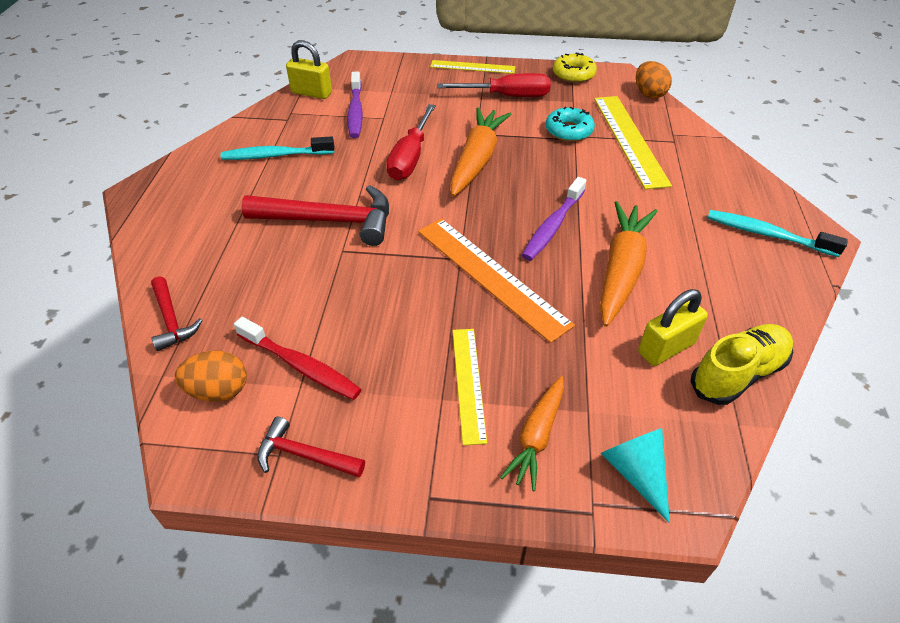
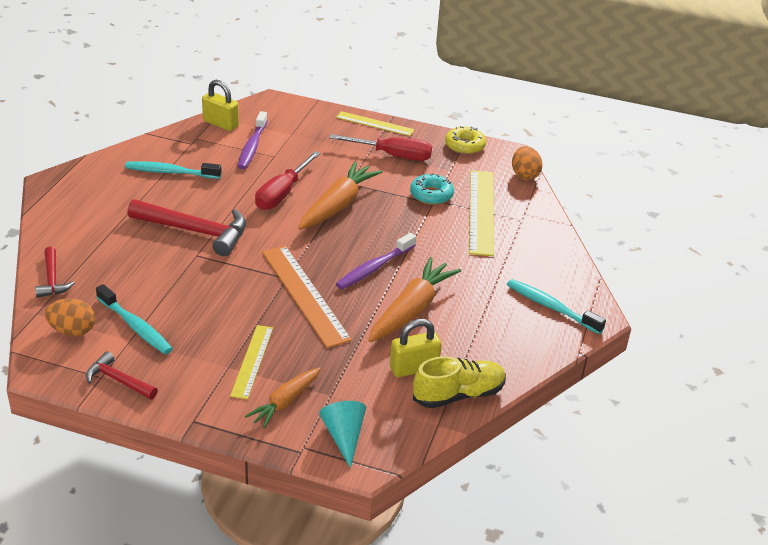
camera: 10 degrees right, 10 degrees down
red toothbrush [234,317,362,400] -> turquoise toothbrush [96,284,173,354]

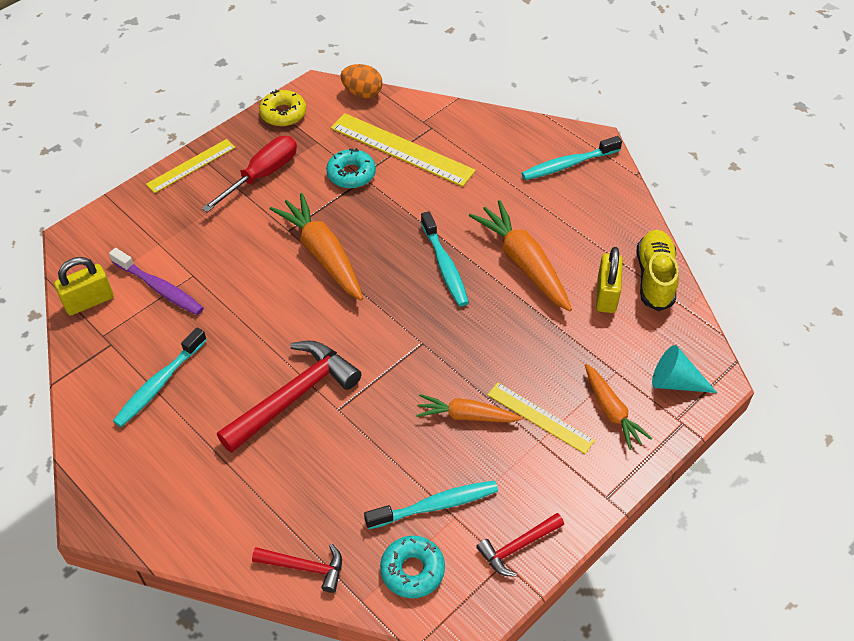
camera: 60 degrees left, 15 degrees up
orange egg [45,298,95,336] -> turquoise donut [380,536,445,598]
red screwdriver [255,151,320,210] -> none
orange ruler [262,246,352,348] -> none
purple toothbrush [336,233,416,289] -> turquoise toothbrush [421,211,469,306]
none -> orange carrot [416,394,523,423]

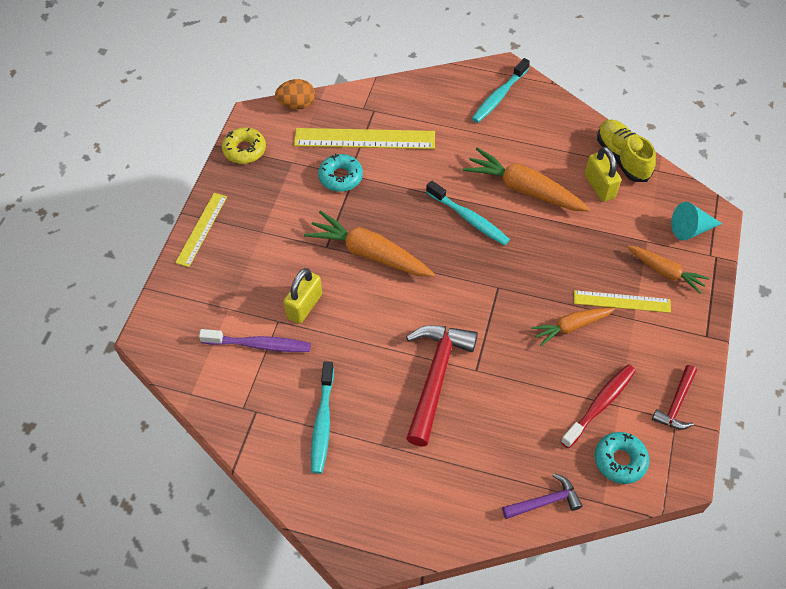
camera: 30 degrees left, 5 degrees up
yellow padlock [54,257,113,315] -> yellow padlock moved to [283,268,322,324]
red screwdriver [201,136,297,212] -> none
red hammer [252,544,342,593] -> purple hammer [502,473,583,519]
turquoise toothbrush [364,480,498,529] -> red toothbrush [560,364,636,448]

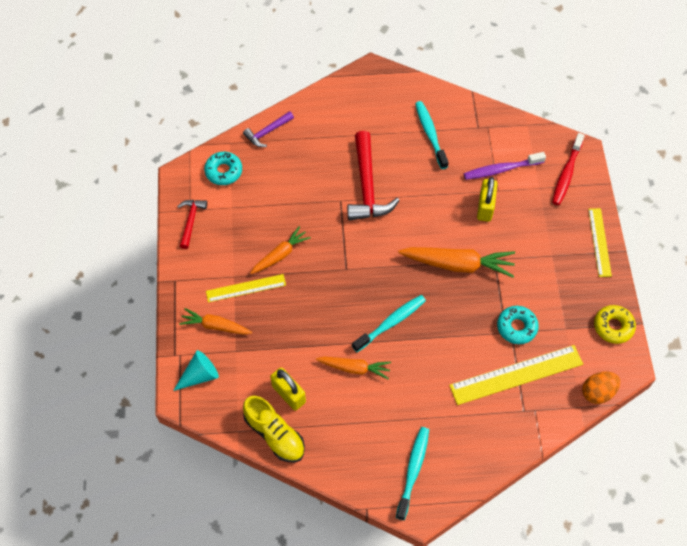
camera: 160 degrees right, 5 degrees up
turquoise toothbrush [426,181,510,246] -> turquoise toothbrush turned 120 degrees clockwise [352,295,426,352]
orange carrot [463,148,590,212] -> orange carrot [316,357,391,379], size x0.61
red toothbrush [560,364,636,448] -> red toothbrush moved to [552,133,585,205]

